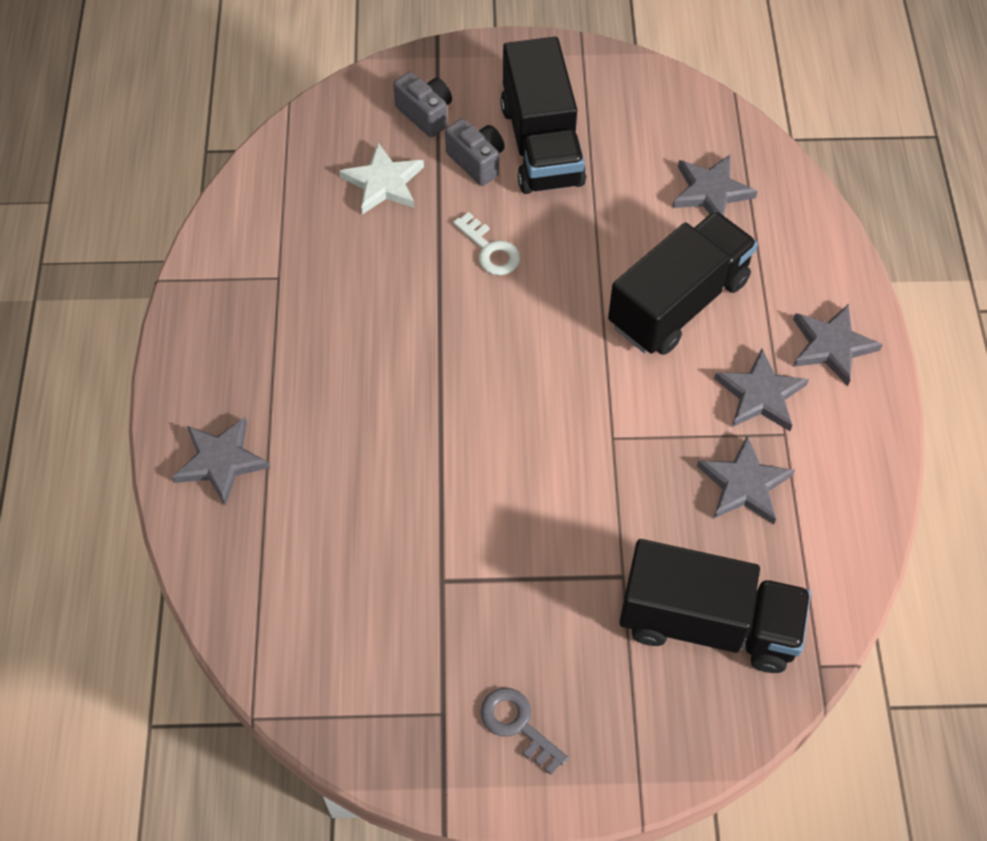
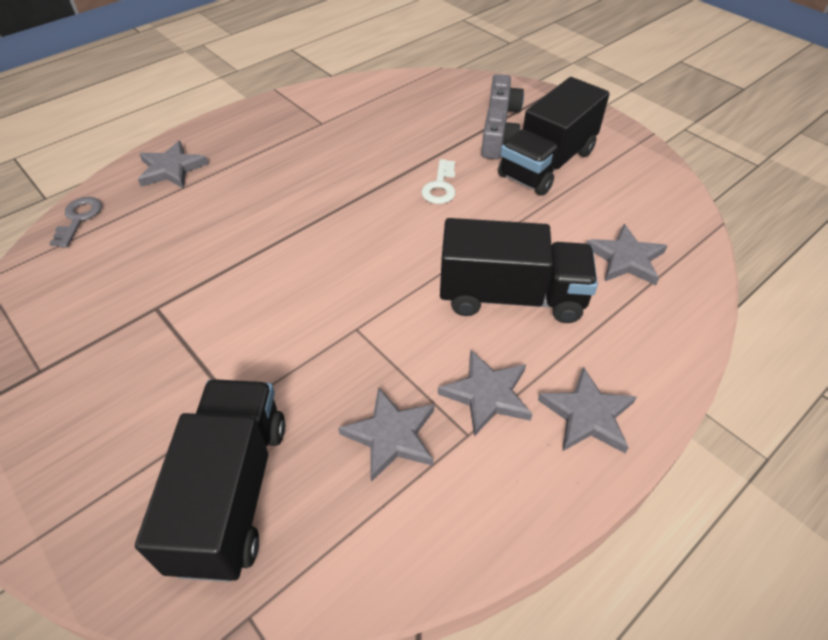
camera: 50 degrees right, 10 degrees down
white star [339,143,424,214] -> none
grey key [481,688,569,775] -> grey key moved to [49,197,102,247]
black truck [619,539,811,673] -> black truck turned 150 degrees counterclockwise [135,379,285,582]

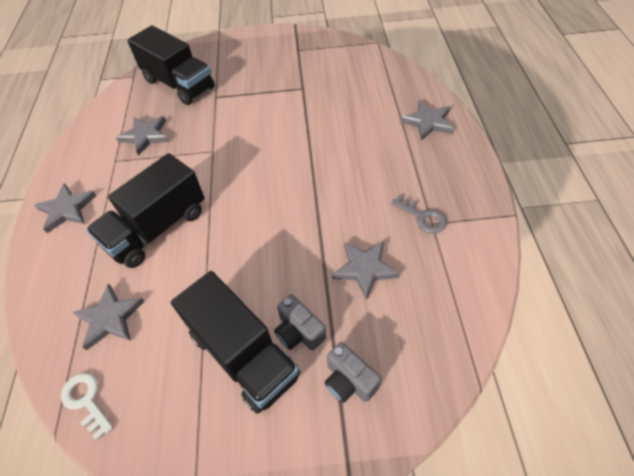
camera: 130 degrees right, 5 degrees up
grey key [49,197,102,247] -> grey key moved to [391,194,447,234]
white key [421,159,456,204] -> white key moved to [61,373,113,441]
grey star [438,350,533,437] -> grey star moved to [332,241,400,300]
black truck [498,77,610,196] -> black truck turned 150 degrees clockwise [171,271,300,414]

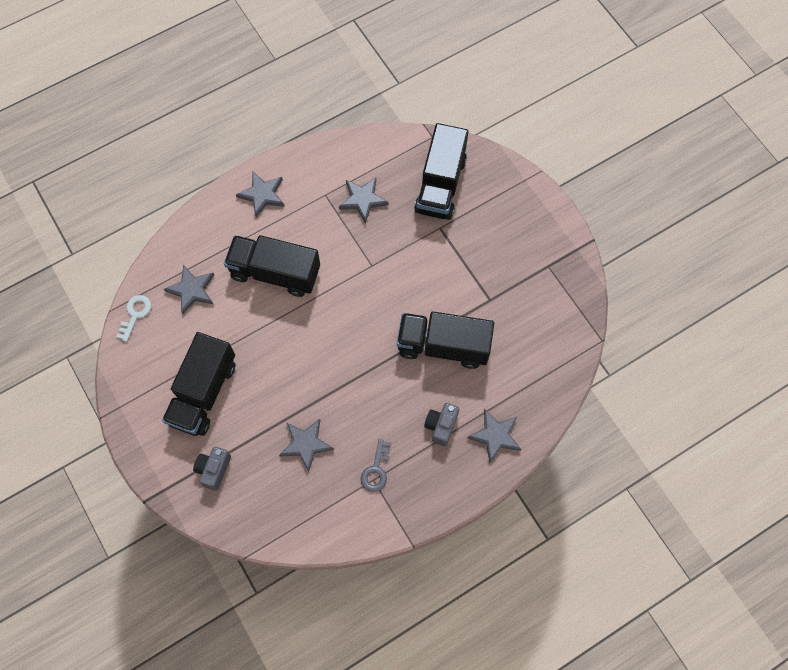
camera: 60 degrees right, 15 degrees up
grey camera [274,294,326,351] -> grey camera moved to [424,403,459,446]
none -> black truck [397,312,494,369]

